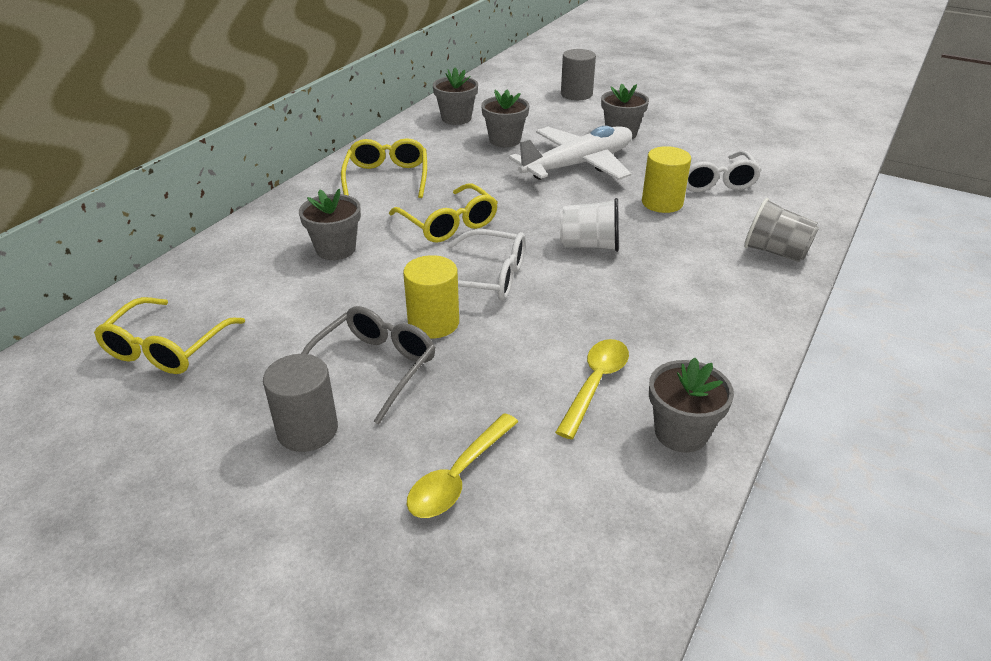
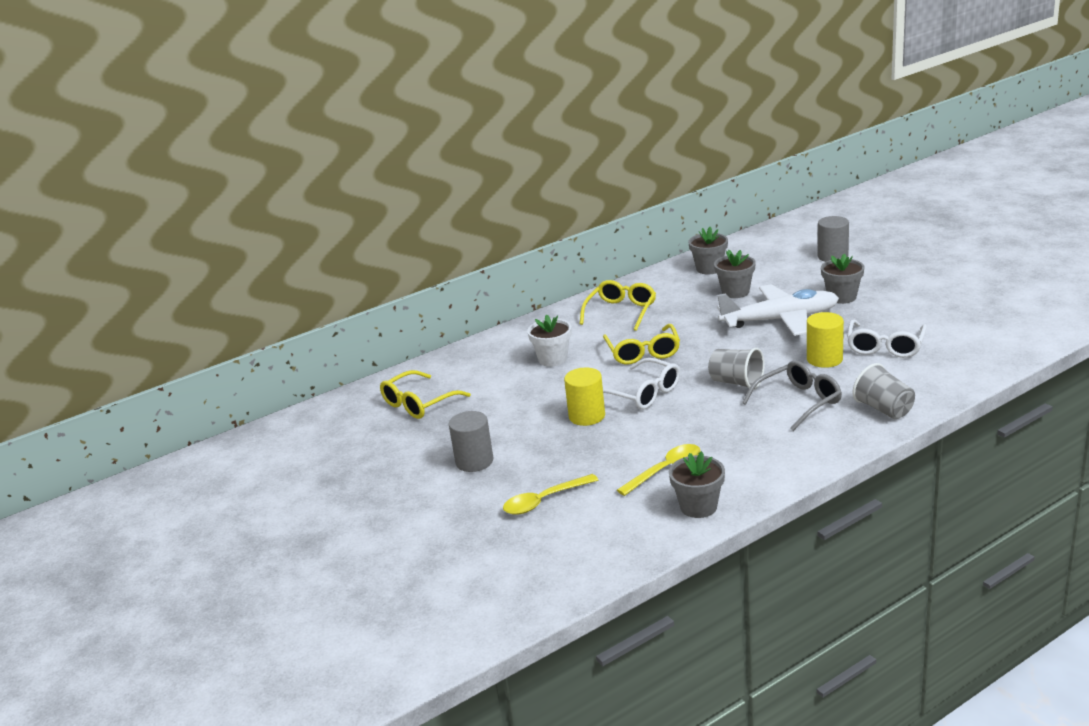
camera: 30 degrees right, 10 degrees down
grey flower pot [299,189,361,260] -> white flower pot [527,315,572,367]
grey glasses [301,306,435,424] -> grey glasses moved to [742,361,842,431]
white cup [560,198,619,252] -> grey cup [708,348,765,390]

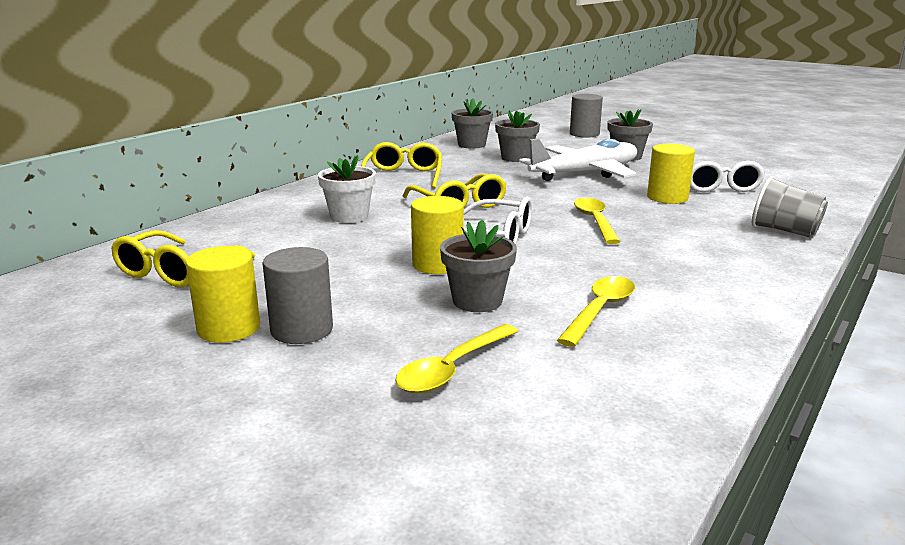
camera: 25 degrees left, 5 degrees down
grey flower pot [669,451,725,518] -> grey flower pot moved to [440,220,517,312]
grey cup [708,348,765,390] -> yellow spoon [574,198,621,244]
grey glasses [742,361,842,431] -> none
none -> yellow cylinder [186,246,260,343]

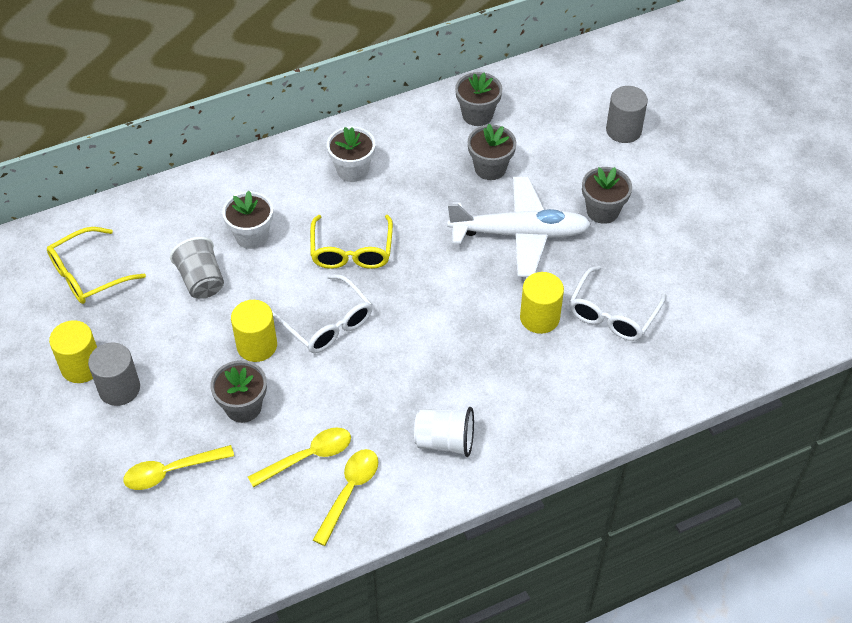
camera: 30 degrees right, 30 degrees up
yellow glasses [361,142,442,189] -> white flower pot [327,126,375,182]
yellow spoon [574,198,621,244] -> yellow spoon moved to [313,449,378,546]
grey cup [752,176,828,237] -> grey cup moved to [170,237,224,299]
none -> white cup [414,407,474,457]

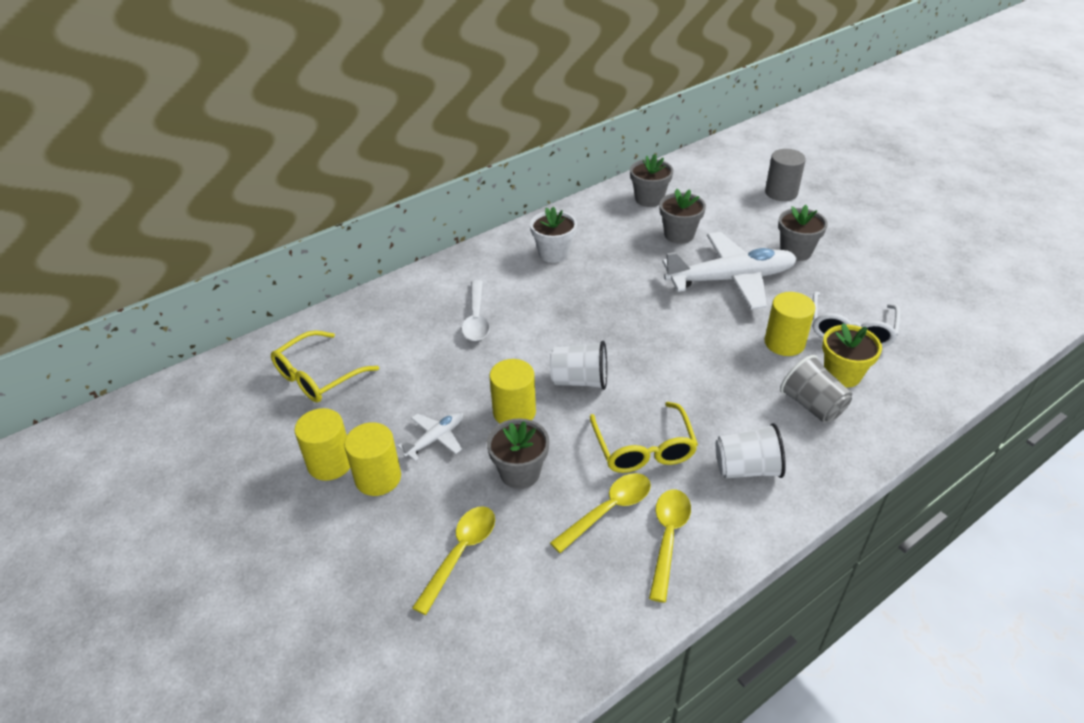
camera: 10 degrees left, 10 degrees down
grey cylinder [88,343,140,406] -> yellow cylinder [344,422,401,496]
yellow spoon [123,445,234,490] -> yellow spoon turned 150 degrees clockwise [412,506,495,615]
grey cup [170,237,224,299] -> grey cup moved to [780,355,852,423]
white flower pot [222,191,273,249] -> white spoon [462,280,490,341]
white glasses [272,274,373,353] -> white cup [550,341,607,390]
yellow glasses [310,215,393,269] -> yellow glasses moved to [590,402,698,473]
none -> white plane [398,412,463,461]
none -> yellow flower pot [822,323,882,388]

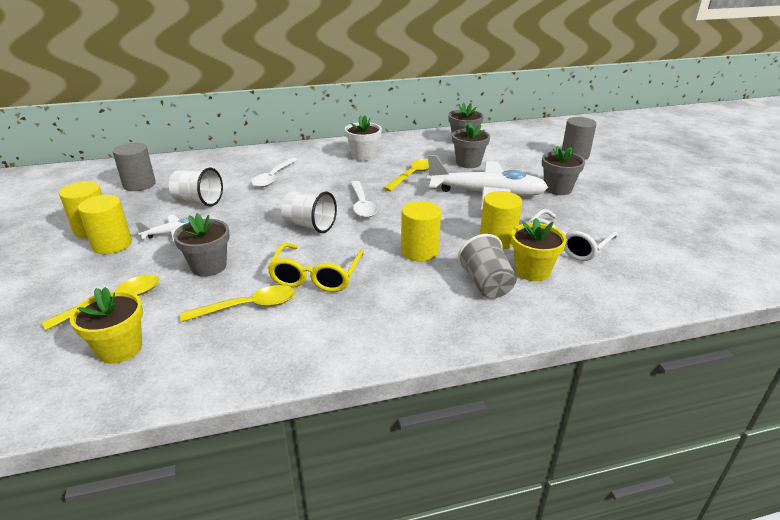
camera: 20 degrees right, 10 degrees down
yellow glasses [271,330,379,402] -> grey cylinder [113,143,156,191]
yellow cylinder [490,359,536,424] -> yellow cylinder moved to [401,201,441,262]
yellow spoon [649,490,691,603] -> yellow spoon moved to [383,159,429,191]
white cup [716,423,786,478] -> white cup moved to [169,167,223,206]
none -> yellow flower pot [70,287,143,364]
none -> white spoon [351,181,378,218]

